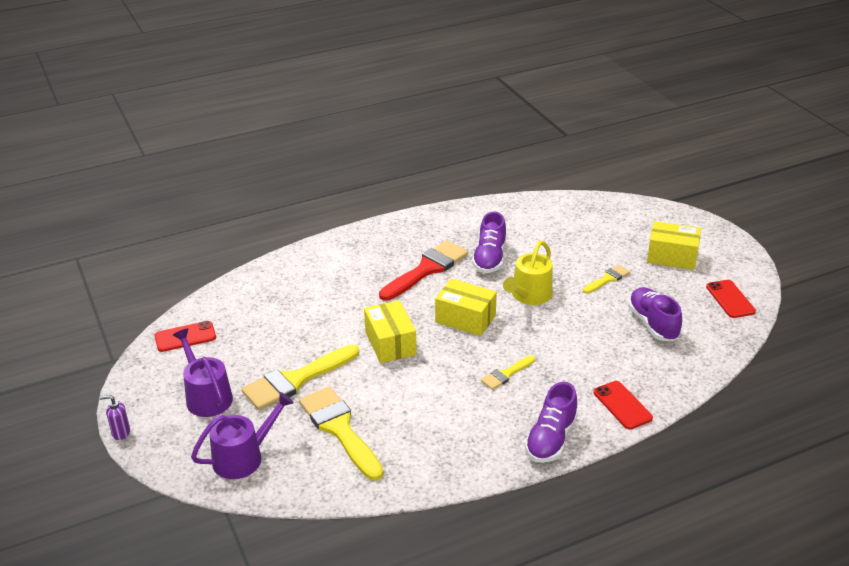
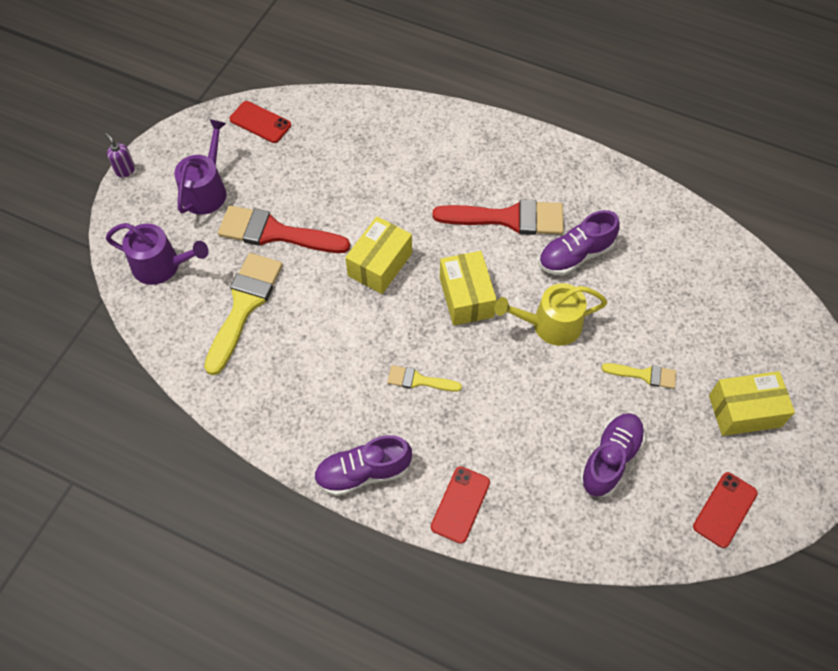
camera: 50 degrees right, 25 degrees up
yellow brush [241,345,359,410] -> red brush [218,205,350,253]
yellow box [647,221,701,270] -> yellow box turned 75 degrees counterclockwise [709,371,795,436]

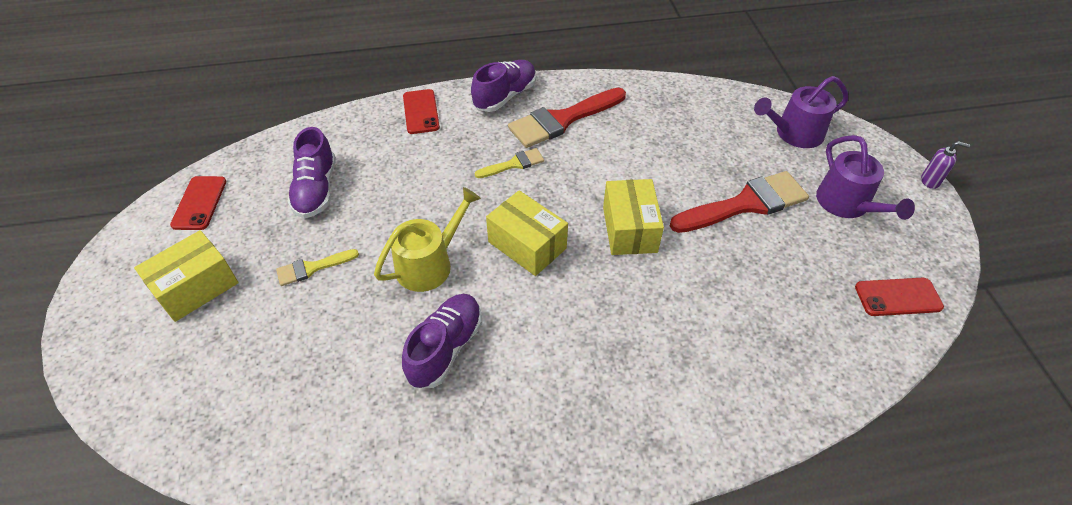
camera: 145 degrees right, 10 degrees down
yellow brush [204,253,283,375] -> none
red brush [432,199,564,235] -> red brush moved to [508,88,626,148]

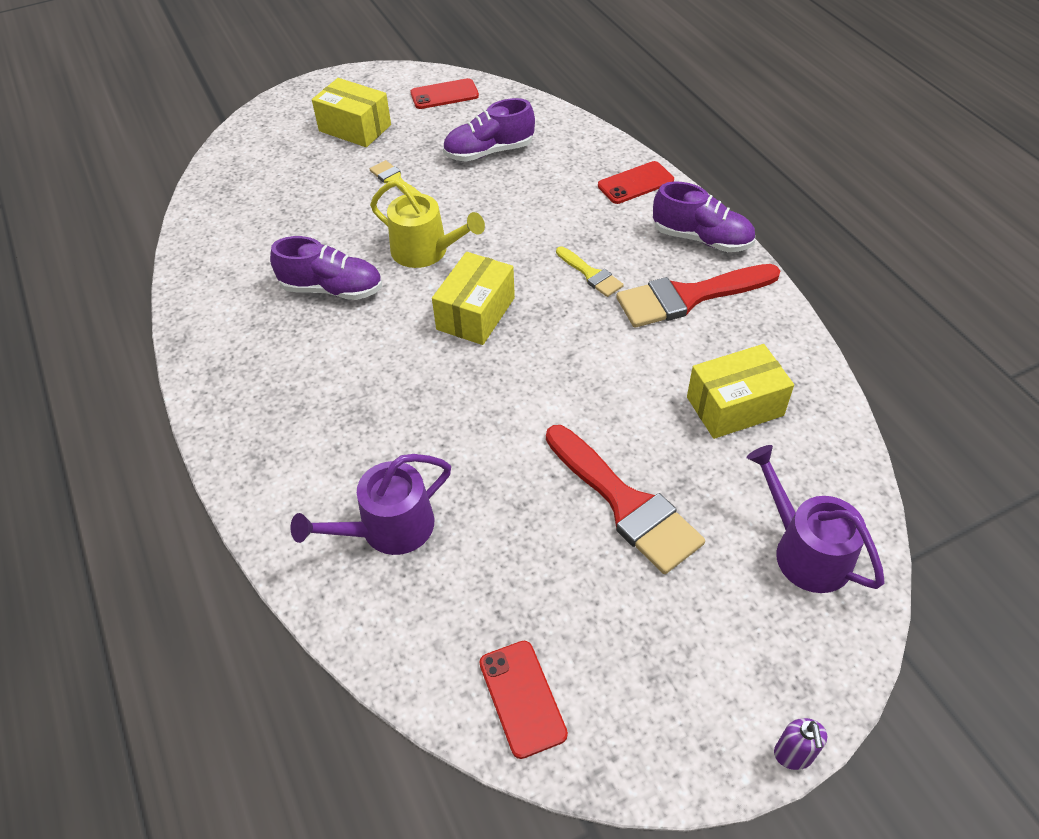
camera: 75 degrees right, 0 degrees up
red brush [508,88,626,148] -> red brush turned 60 degrees counterclockwise [616,264,780,328]
yellow box [603,179,664,255] -> yellow box moved to [687,344,794,439]
purple watering can [816,135,915,220] -> purple watering can moved to [290,454,451,555]

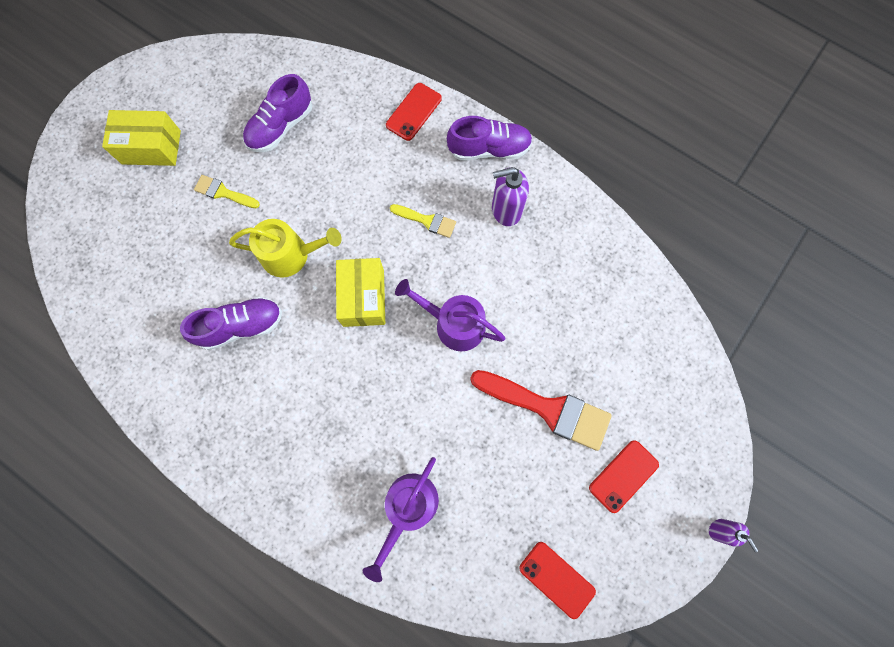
camera: 30 degrees left, 25 degrees up
red phone [410,78,479,109] -> red phone moved to [589,440,659,513]
red brush [616,264,780,328] -> purple soap dispenser [492,167,529,226]
yellow box [687,344,794,439] -> none
purple watering can [746,445,885,593] -> purple watering can moved to [395,279,506,351]

